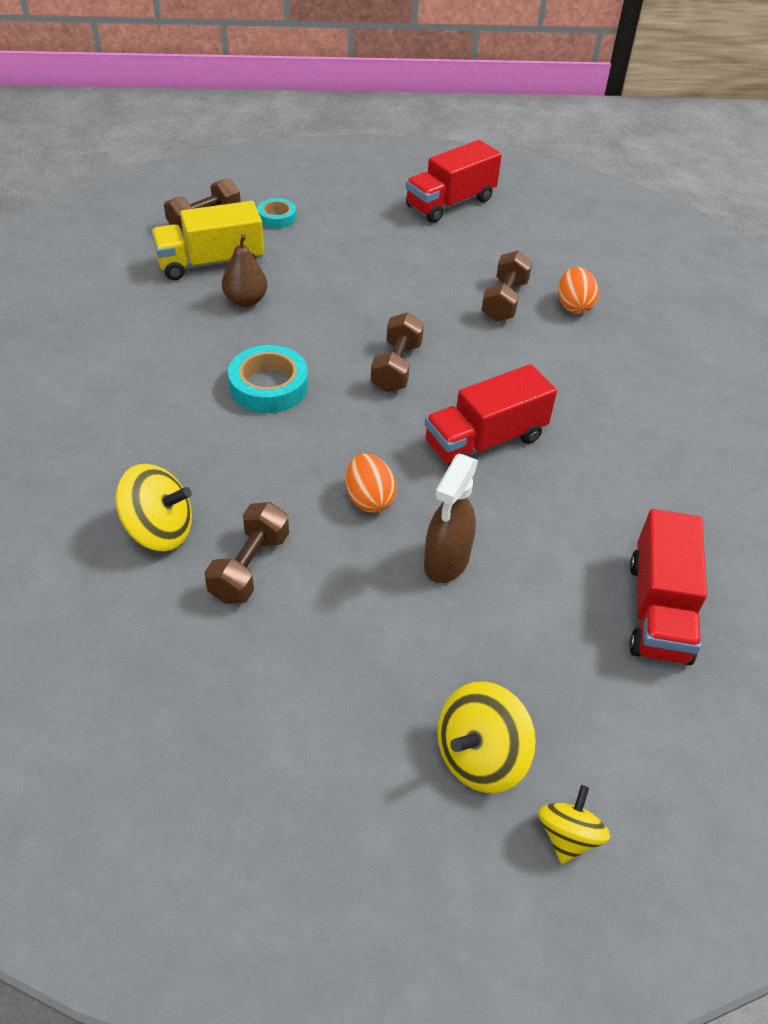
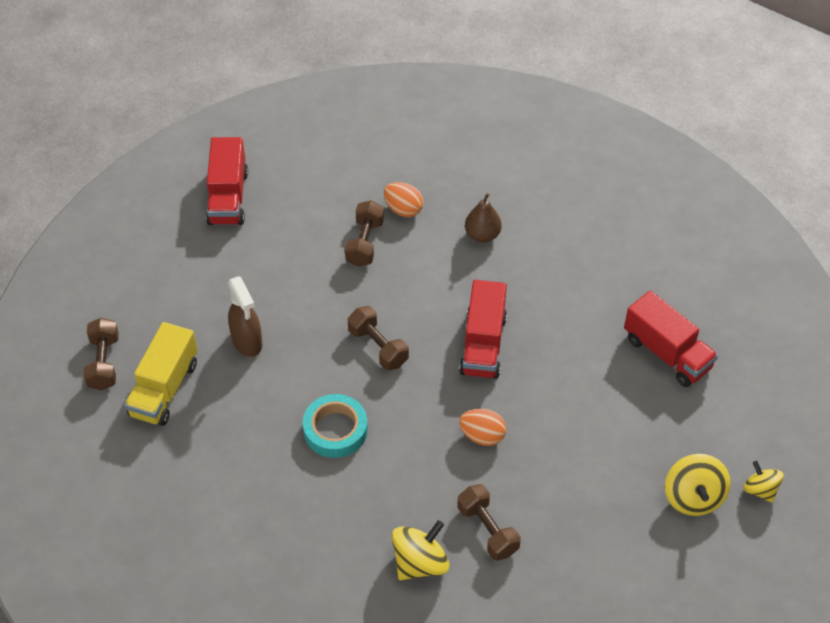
camera: 50 degrees left, 5 degrees up
brown pear [222,234,268,307] -> brown pear moved to [465,193,502,243]
turquoise tape [257,198,296,228] -> none
brown spray bottle [424,454,478,583] -> brown spray bottle moved to [228,276,262,357]
brown dumbbell [482,251,533,322] -> brown dumbbell turned 45 degrees clockwise [345,200,384,267]

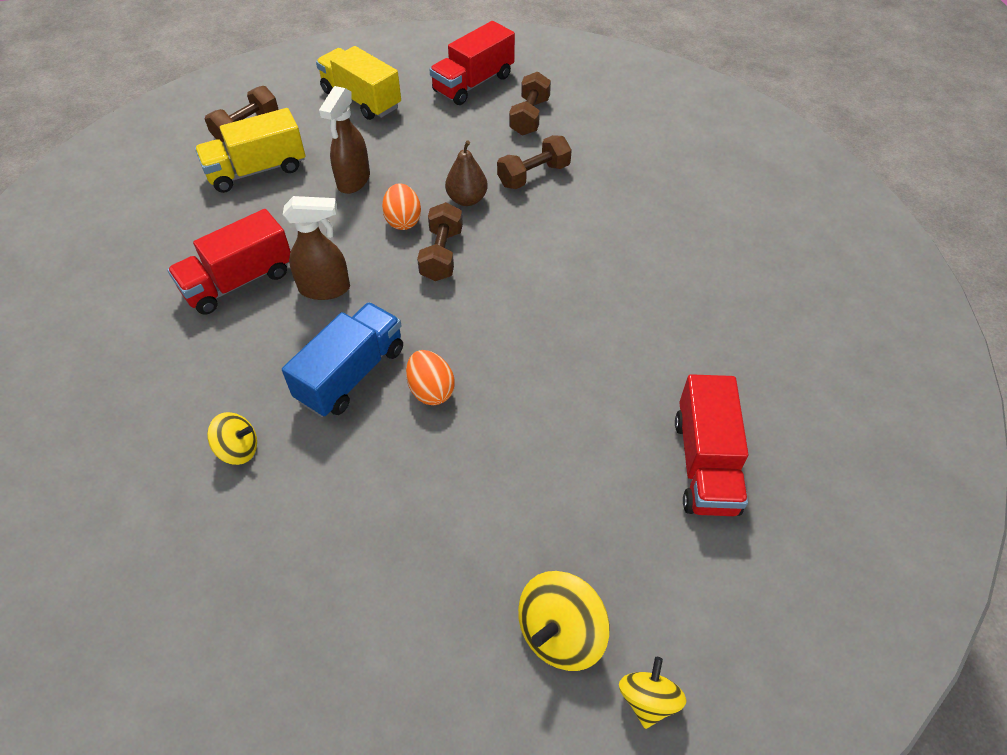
camera: 45 degrees right, 0 degrees up
turquoise tape [303,394,368,458] -> brown spray bottle [283,196,350,300]
orange egg [384,182,423,217] -> orange egg moved to [382,183,421,230]
yellow spinning top [392,520,449,580] -> yellow spinning top [207,412,257,465], size x0.64
brown dumbbell [457,484,521,561] -> brown dumbbell moved to [509,71,551,135]
red truck [459,280,507,379] -> red truck moved to [167,209,291,315]
brown pear [465,193,502,243] -> brown pear moved to [445,141,488,206]
none -> blue truck [282,302,403,417]
none -> yellow truck [316,46,401,120]

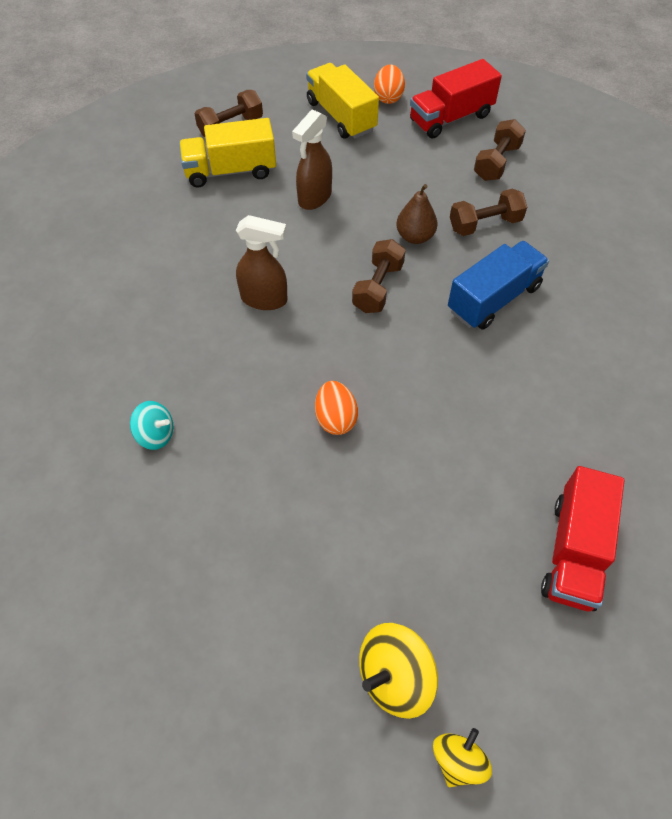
camera: 15 degrees right, 5 degrees up
red truck [167,209,291,315] -> none
yellow spinning top [207,412,257,465] -> turquoise spinning top [130,401,173,450]
blue truck [282,302,403,417] -> blue truck moved to [448,241,549,330]
orange egg [382,183,421,230] -> orange egg moved to [374,65,405,104]

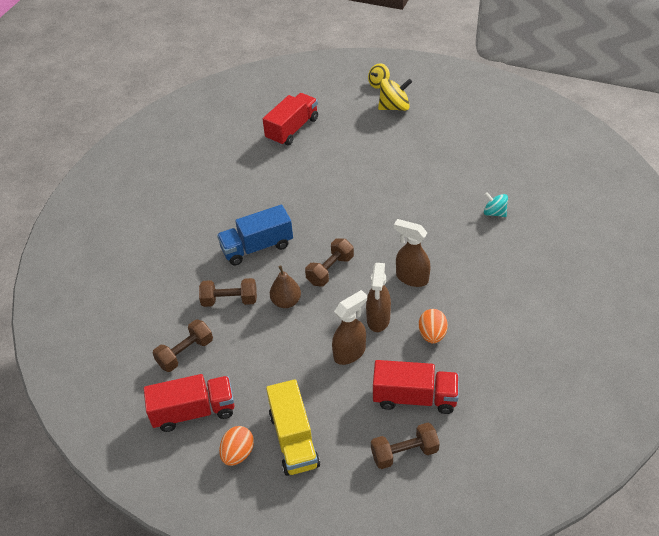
camera: 160 degrees left, 10 degrees down
yellow truck [179,118,276,187] -> red truck [373,360,459,414]
orange egg [315,381,358,435] -> orange egg moved to [419,309,448,344]
none -> brown spray bottle [366,263,391,332]

